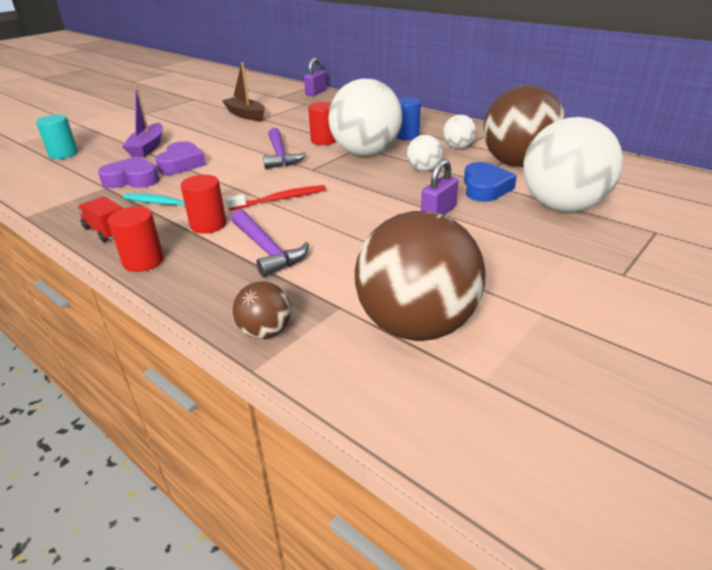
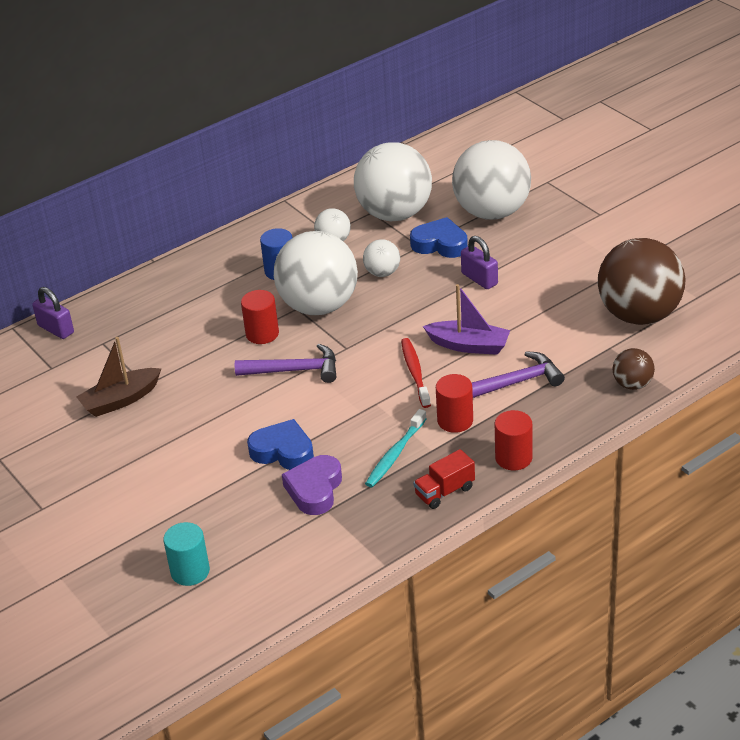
camera: 75 degrees left, 5 degrees up
purple boat [122,85,163,157] -> purple boat moved to [423,284,510,355]
purple heart [155,141,206,175] -> blue heart [247,419,314,470]
brown ball [483,85,566,168] -> white ball [354,142,432,221]

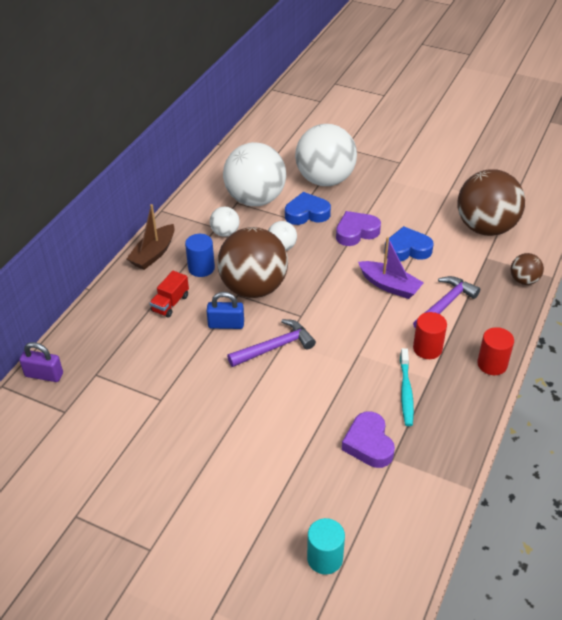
camera: 30 degrees left, 5 degrees up
brown boat [77,337,161,417] -> brown boat moved to [126,204,175,270]
red cylinder [241,290,279,344] -> blue padlock [207,292,244,329]
blue heart [247,419,314,470] -> blue heart moved to [384,226,434,262]
white ball [274,231,358,315] -> brown ball [217,227,288,298]
red toothbrush [401,338,431,408] -> none
red truck [413,449,475,509] -> red truck moved to [150,271,189,318]
purple boat [423,284,510,355] -> purple boat turned 45 degrees clockwise [358,237,424,299]
purple padlock [461,236,498,289] -> purple heart [336,211,381,246]

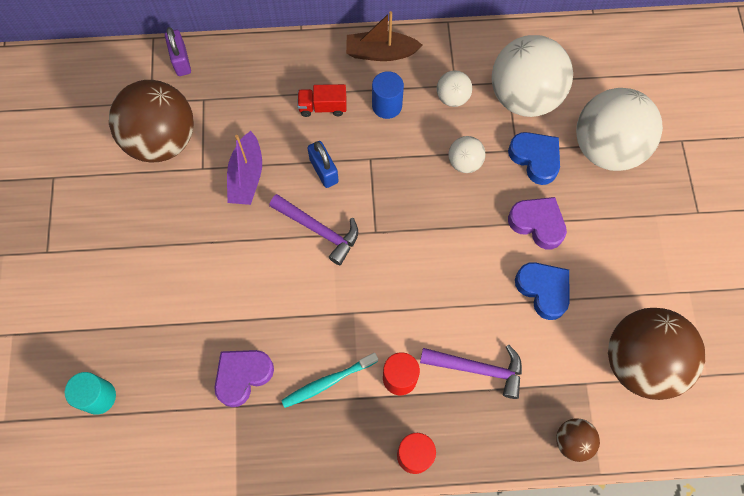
camera: 60 degrees right, 25 degrees up
brown ball [217,227,288,298] -> brown ball moved to [109,80,194,163]
purple boat [358,237,424,299] -> purple boat moved to [227,131,262,205]

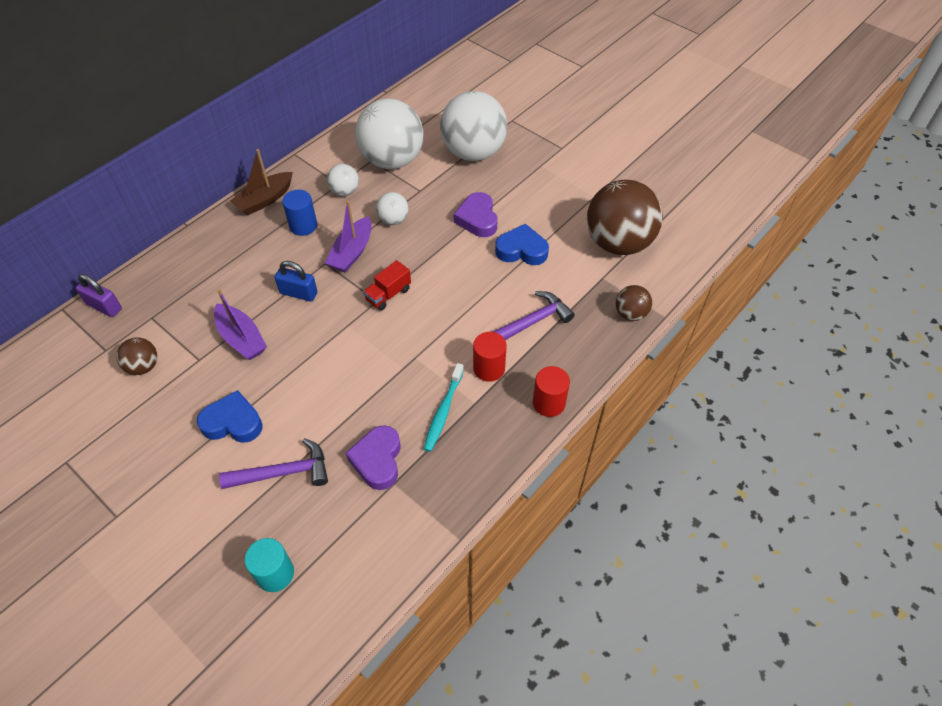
camera: 45 degrees left, 15 degrees down
brown ball [109,80,194,163] -> brown ball [116,337,158,375], size x0.46
purple hammer [269,194,358,265] -> purple hammer moved to [219,438,328,489]
red truck [298,84,346,117] -> red truck moved to [363,260,411,311]
blue heart [508,132,560,185] -> blue heart moved to [197,390,263,443]
purple heart [508,197,567,249] -> purple heart turned 90 degrees counterclockwise [454,192,498,237]
none -> purple boat [325,201,371,273]

